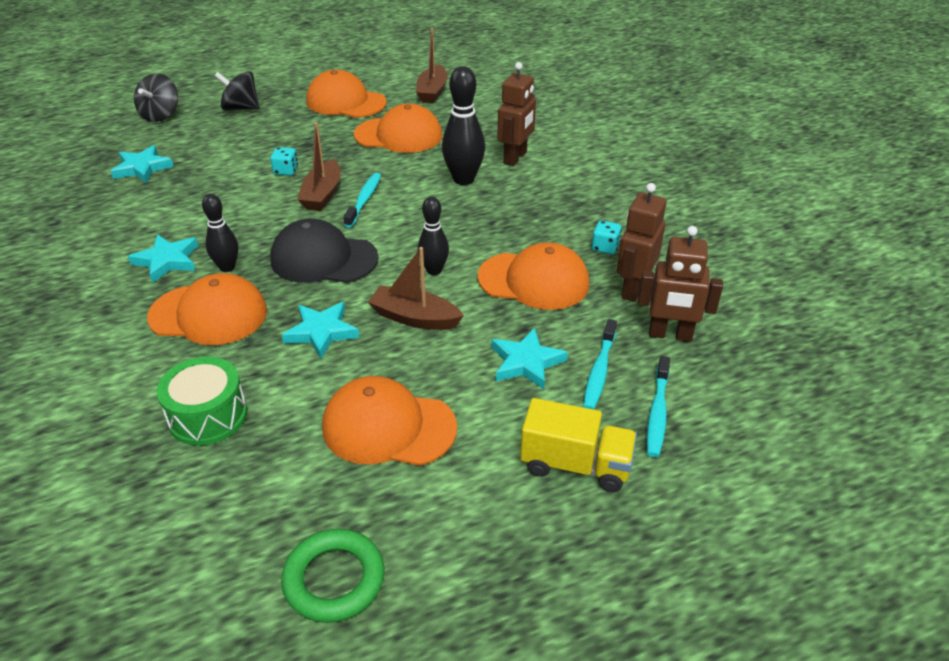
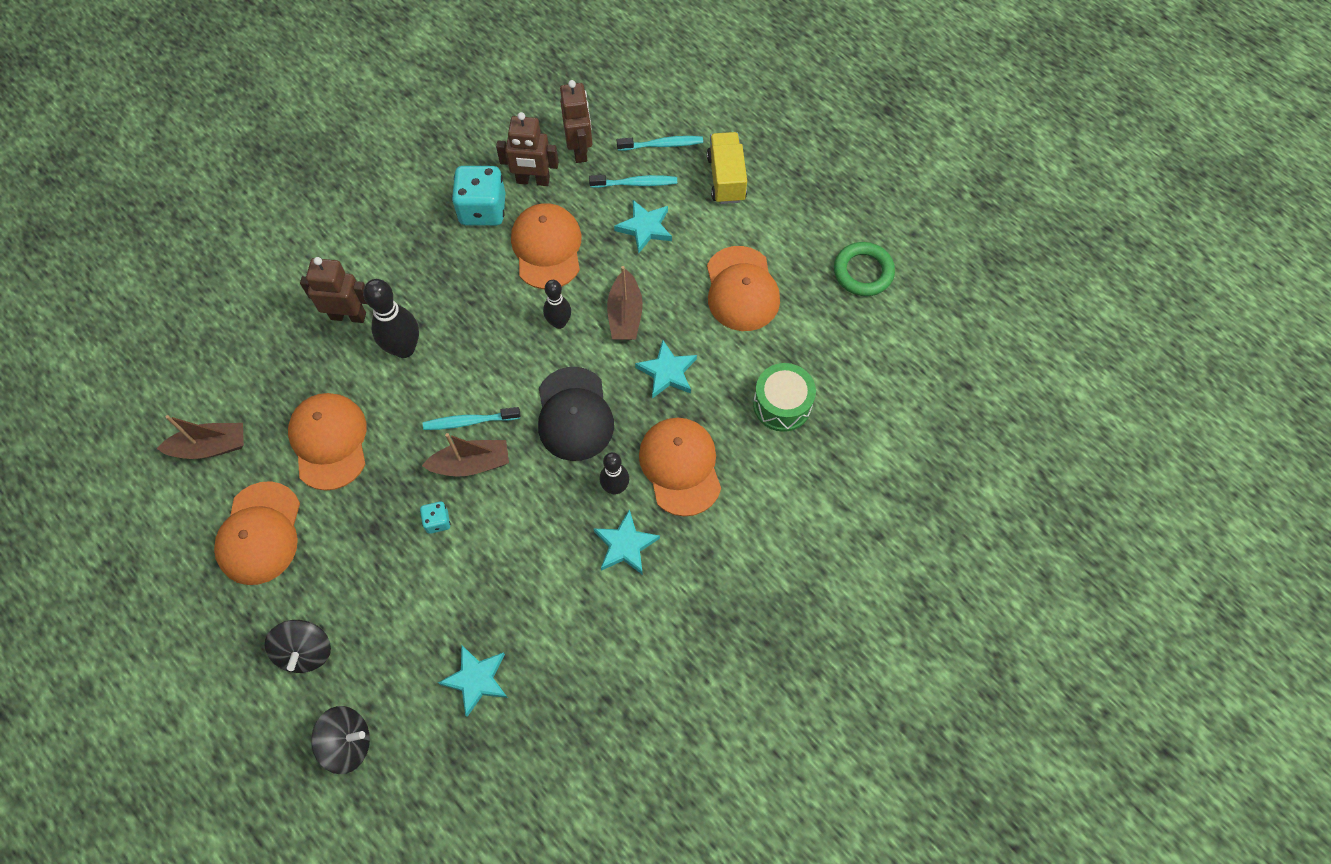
camera: 110 degrees left, 25 degrees up
turquoise dice [592,220,622,254] -> turquoise dice [452,166,506,226], size x2.11

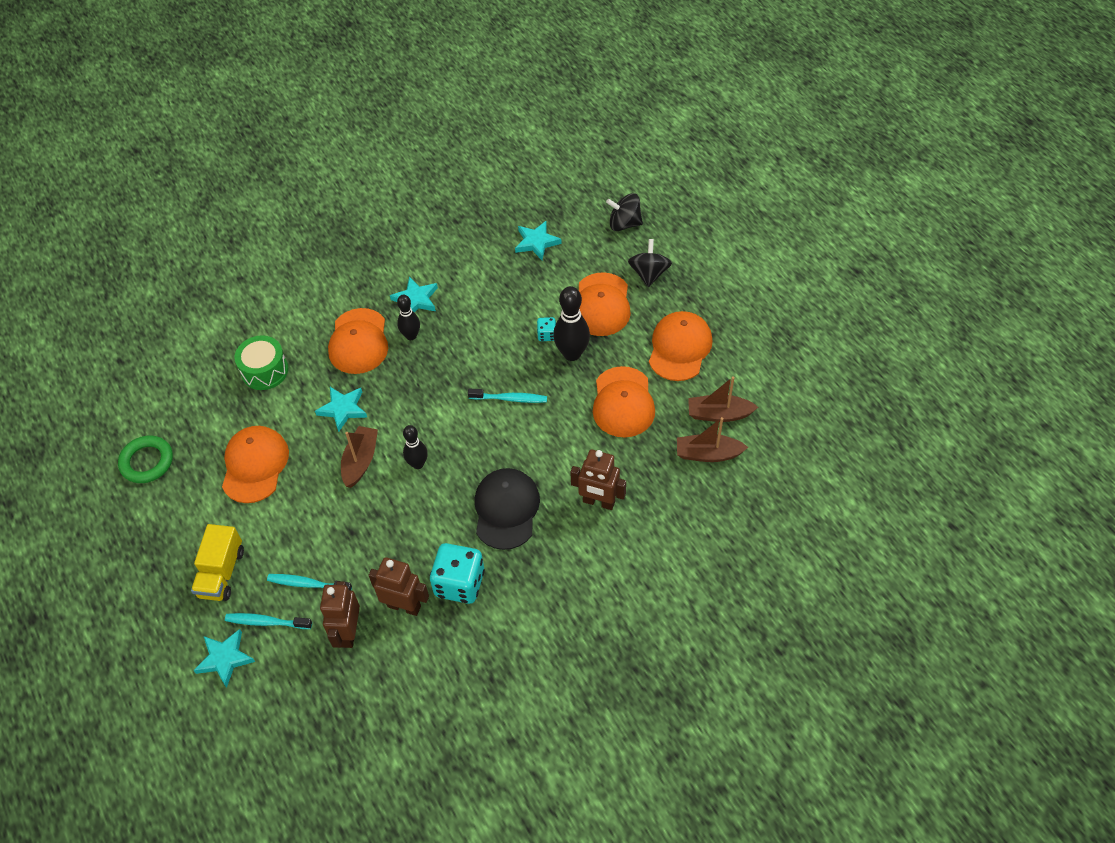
camera: 165 degrees left, 10 degrees down
black bowling pin [363,279,419,358] -> black bowling pin moved to [553,286,590,361]
brown boat [422,433,509,477] -> brown boat moved to [677,417,748,462]
orange cap [511,203,582,289] -> orange cap moved to [579,272,631,336]
black cap [538,367,614,461] -> black cap moved to [475,468,540,550]
turquoise star [614,200,672,254] -> turquoise star moved to [193,629,255,688]

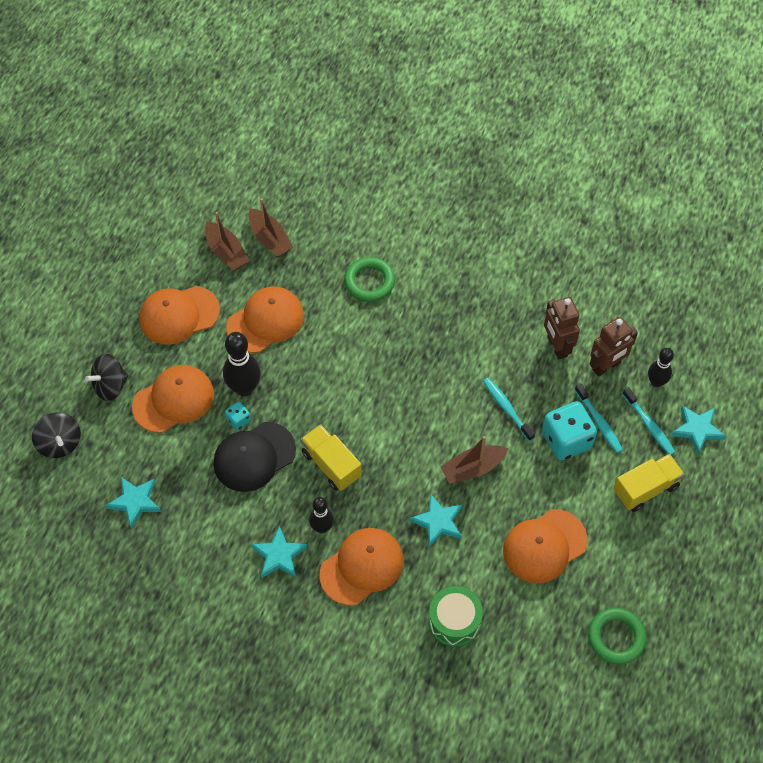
camera: 130 degrees left, 5 degrees up
black bowling pin [403,425,428,469] -> black bowling pin moved to [648,348,674,387]
turquoise dice [430,543,485,604] -> turquoise dice moved to [542,401,597,461]
turquoise toothbrush [468,389,547,403] -> turquoise toothbrush moved to [483,378,535,441]
black cap [475,468,540,550] -> black cap moved to [214,422,296,492]
brown robot [570,450,626,510] -> green ring [344,257,395,302]
none -> yellow truck [301,424,362,491]

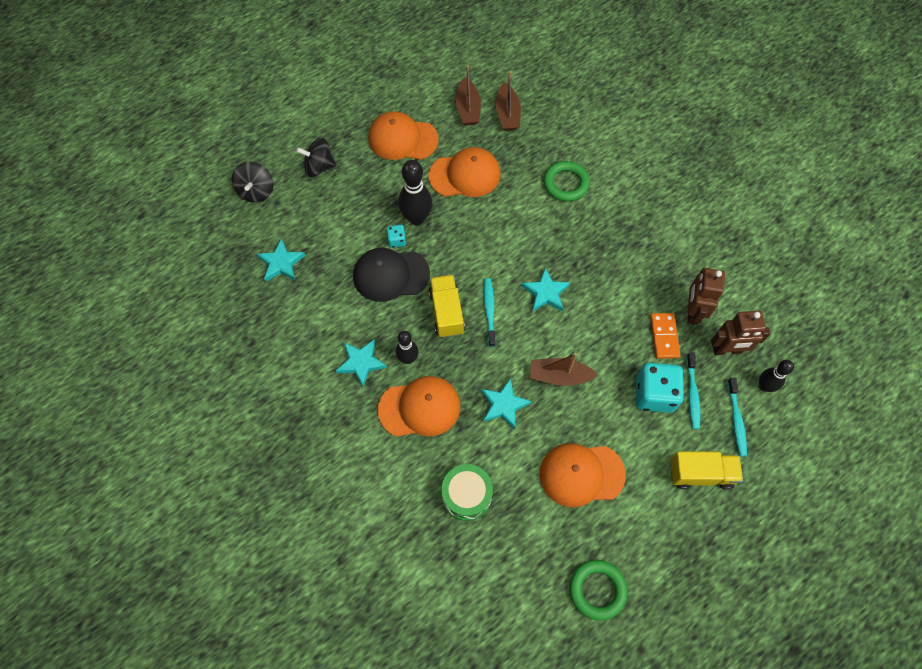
camera: 30 degrees right, 5 degrees up
orange cap [132,365,214,433] -> none
turquoise toothbrush [483,378,535,441] -> turquoise toothbrush moved to [484,278,496,347]
turquoise star [671,405,726,454] -> turquoise star moved to [522,268,570,312]
none -> orange domino [650,313,680,359]

